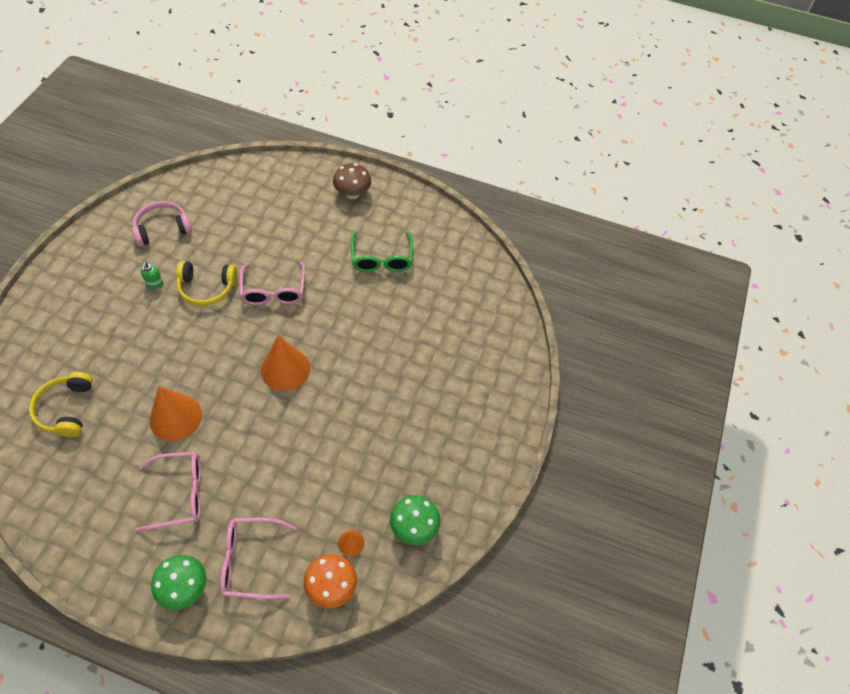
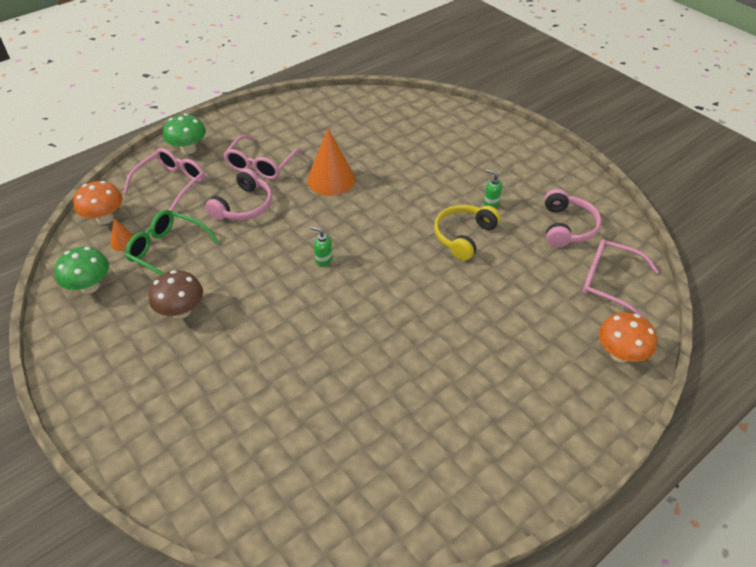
camera: 125 degrees right, 10 degrees down
yellow headphones [29,372,93,437] -> none
pink glasses [239,261,305,305] -> pink glasses moved to [582,239,659,319]
orange cone [261,336,310,391] -> green soap dispenser [311,226,333,267]
brown mushroom [333,163,371,199] -> brown mushroom moved to [149,270,203,319]
green glasses [351,232,413,272] -> green glasses moved to [125,210,219,275]
none -> pink headphones [205,168,272,220]
none -> orange mushroom [599,312,657,363]

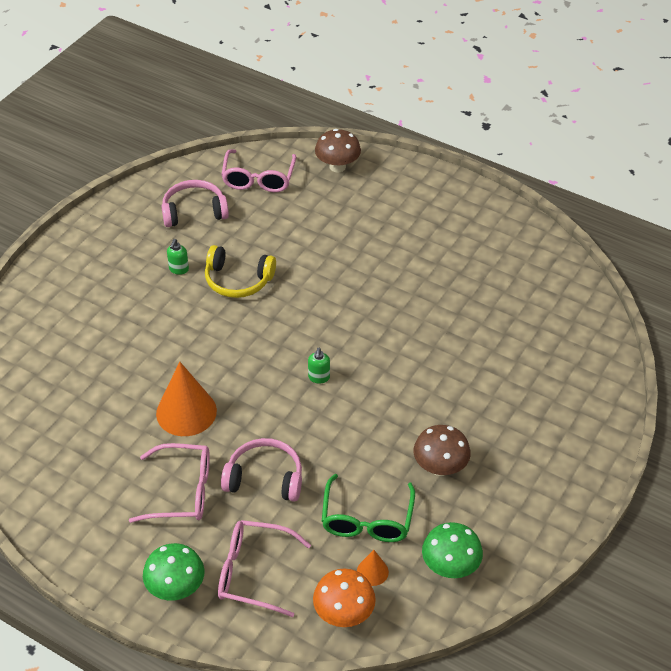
camera: 110 degrees left, 0 degrees up
orange mushroom [599,312,657,363] -> brown mushroom [315,129,361,172]

